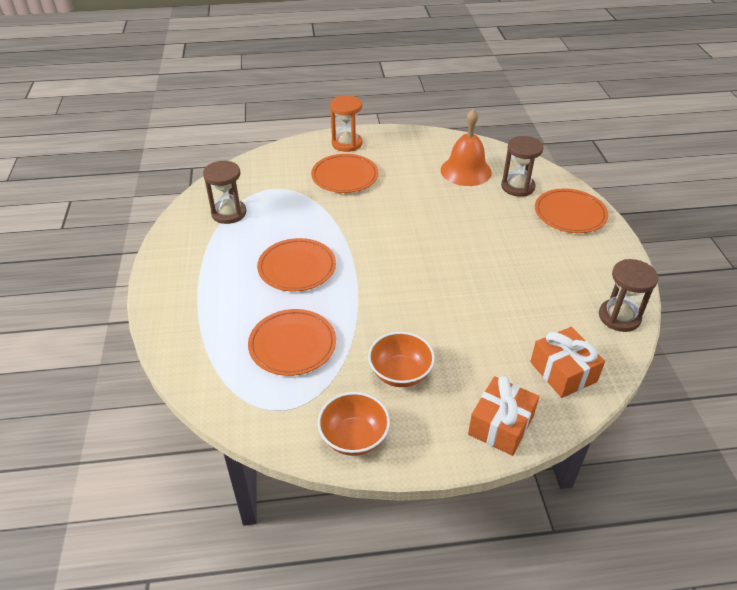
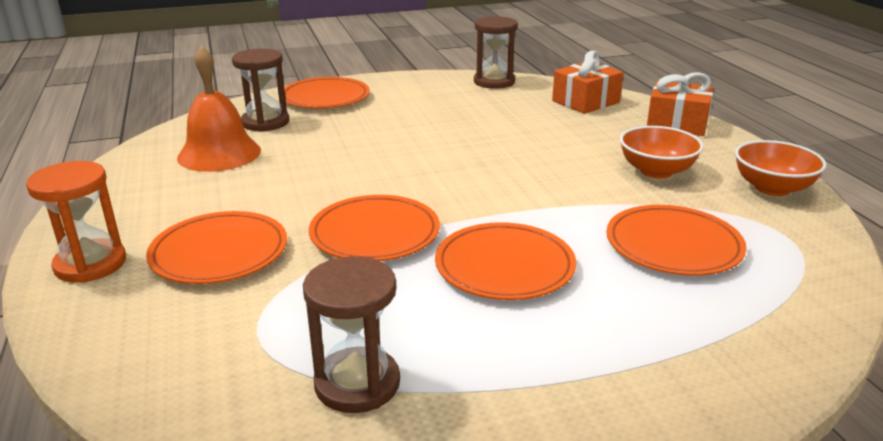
camera: 100 degrees left, 15 degrees down
none -> orange plate [309,195,440,261]

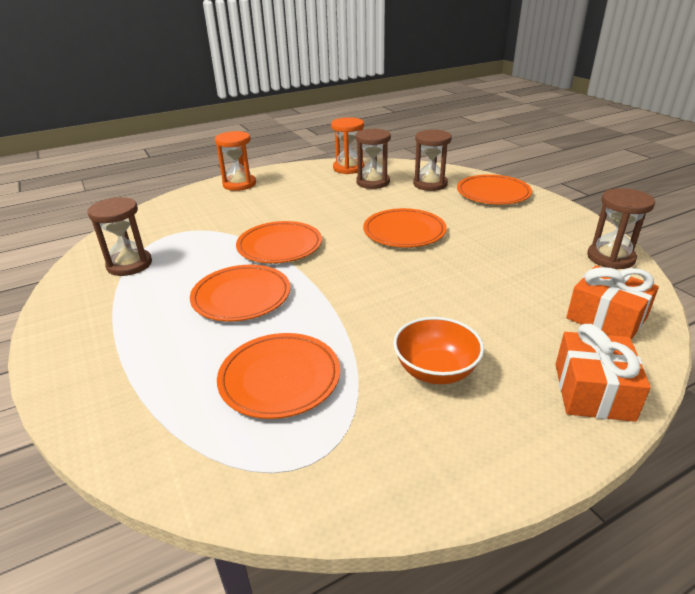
camera: 80 degrees right, 5 degrees up
orange plate [146,211,287,284] -> orange plate moved to [363,208,447,247]
orange bell [177,45,261,172] -> brown hourglass [356,128,391,189]
orange bowl [735,140,827,196] -> none
none -> orange hourglass [331,117,364,174]

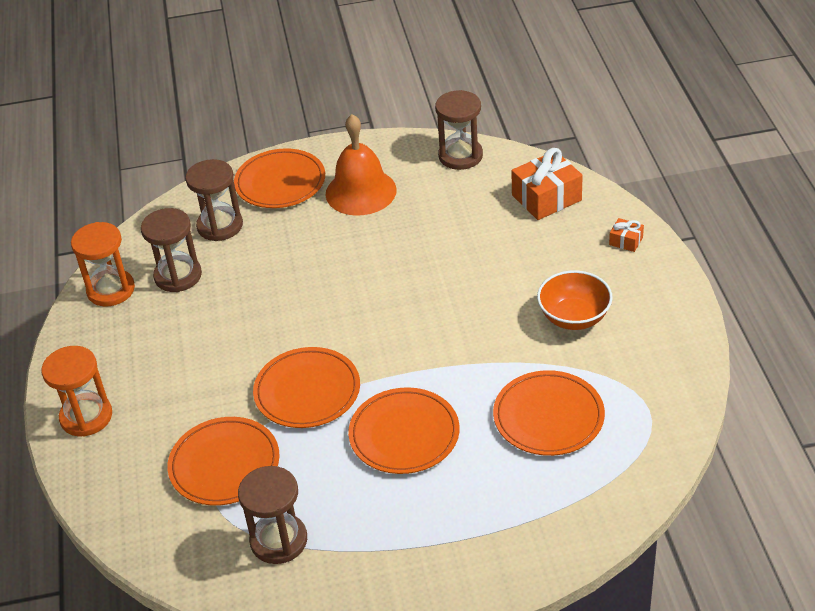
camera: 70 degrees left, 10 degrees up
orange plate [363,208,447,247] -> orange plate moved to [167,417,280,506]
orange gift [555,324,651,422] -> orange gift [609,218,644,252], size x0.49
none -> orange bell [325,114,397,216]

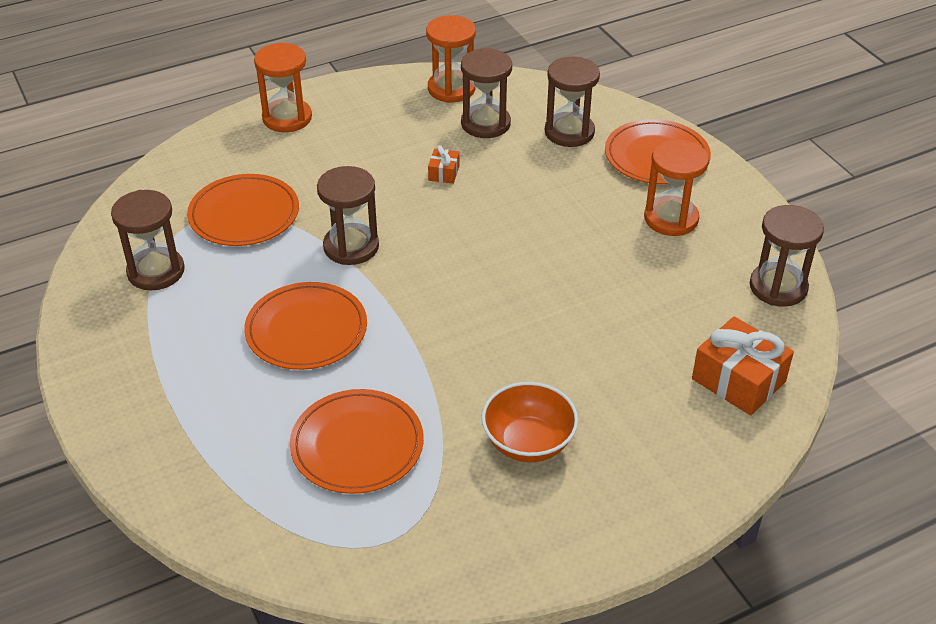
camera: 70 degrees right, 0 degrees up
orange plate [253,347,360,428] -> brown hourglass [317,166,379,265]
orange bell [325,114,397,216] -> orange hourglass [644,139,709,236]
orange gift [609,218,644,252] -> orange gift moved to [428,145,459,184]

